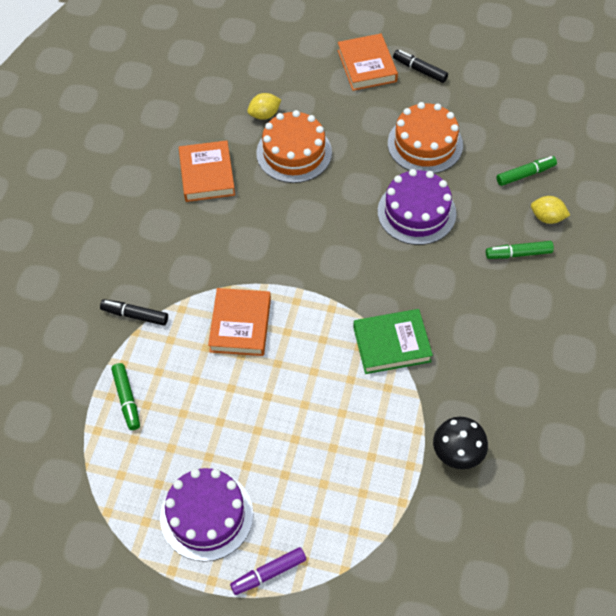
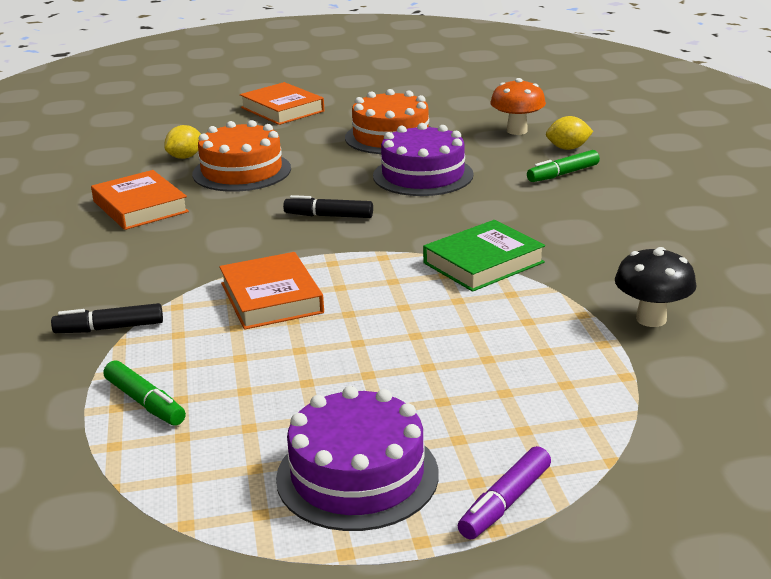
camera: 25 degrees left, 30 degrees down
black marker [393,50,448,83] -> black marker moved to [283,195,373,218]
green marker [496,156,557,186] -> orange mushroom [490,78,546,135]

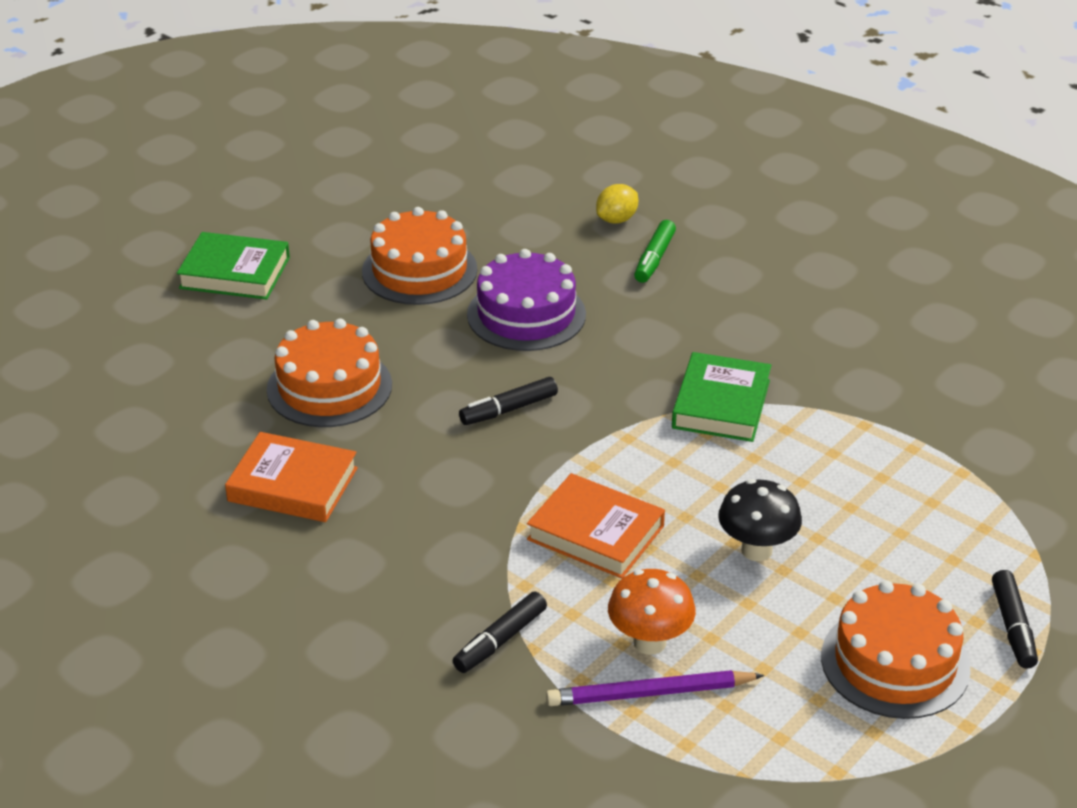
camera: 40 degrees left, 10 degrees up
green marker [104,360,186,426] -> purple pencil [546,670,764,706]
yellow lemon [164,125,201,159] -> none
orange book [240,82,324,125] -> green book [177,232,290,300]
purple cake [276,386,439,531] -> orange cake [821,580,971,719]
purple marker [458,446,551,540] -> black marker [992,570,1038,668]
orange mushroom [490,78,546,135] -> orange mushroom moved to [608,569,696,655]
black mushroom [615,247,697,327] -> black mushroom moved to [718,479,802,561]

